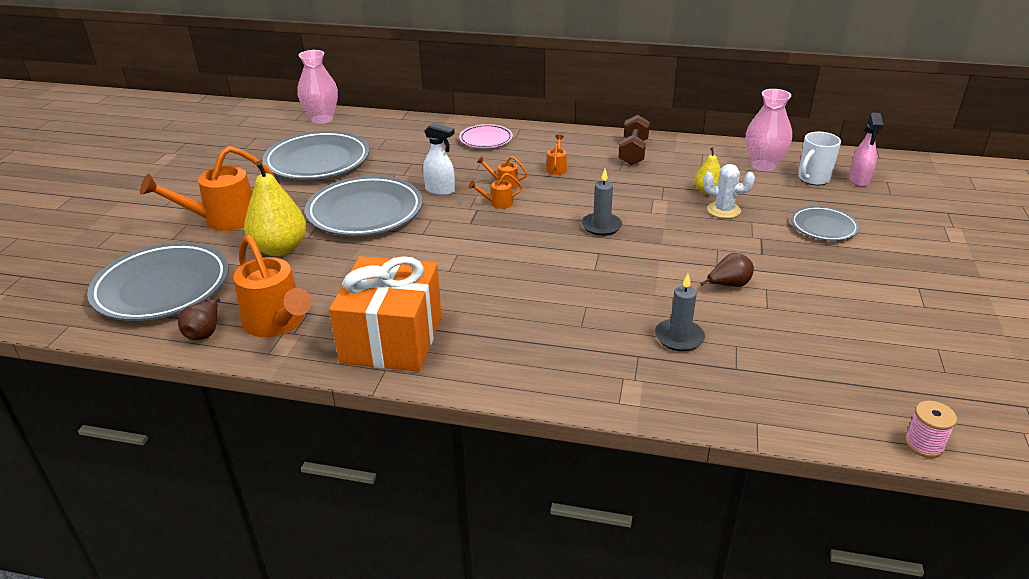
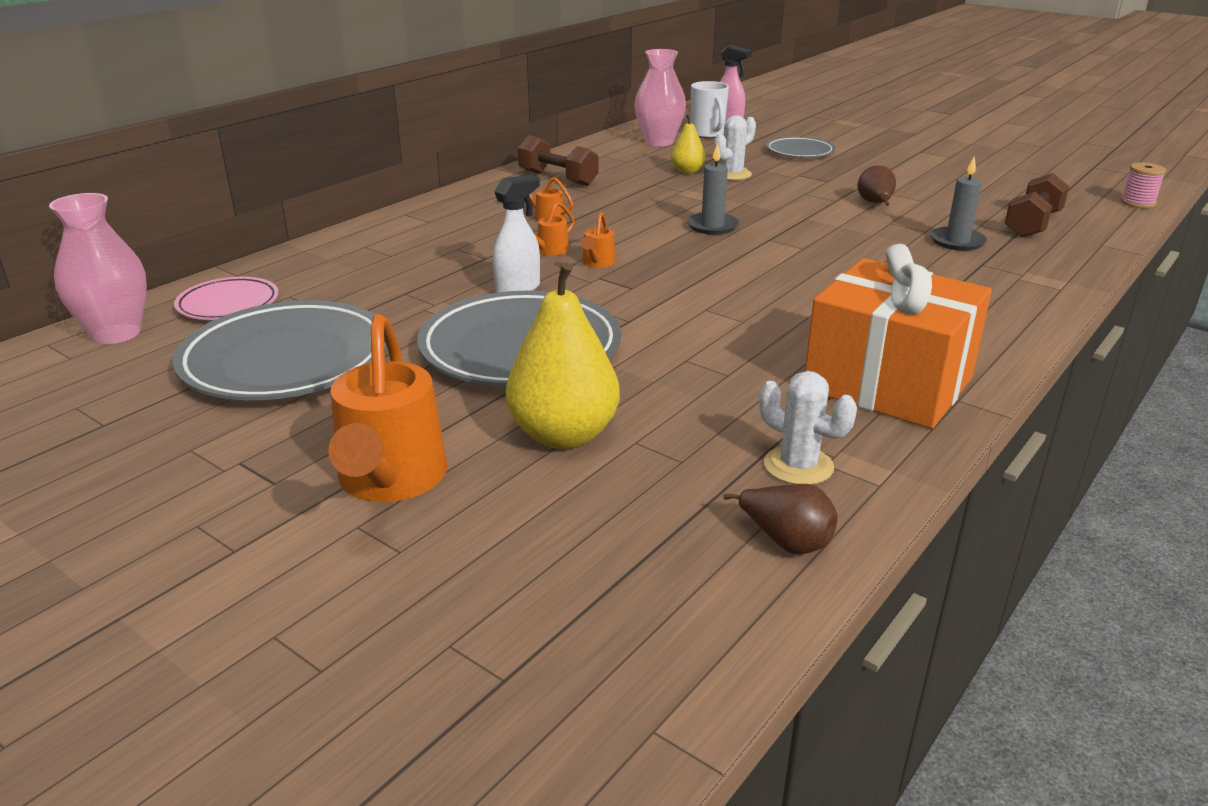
camera: 65 degrees left, 5 degrees down
grey plate [87,242,229,321] -> none
orange watering can [233,235,312,337] -> white cactus [759,371,857,485]
pink plate [459,124,513,148] -> pink plate moved to [174,277,278,320]
none -> brown dumbbell [1005,173,1069,238]

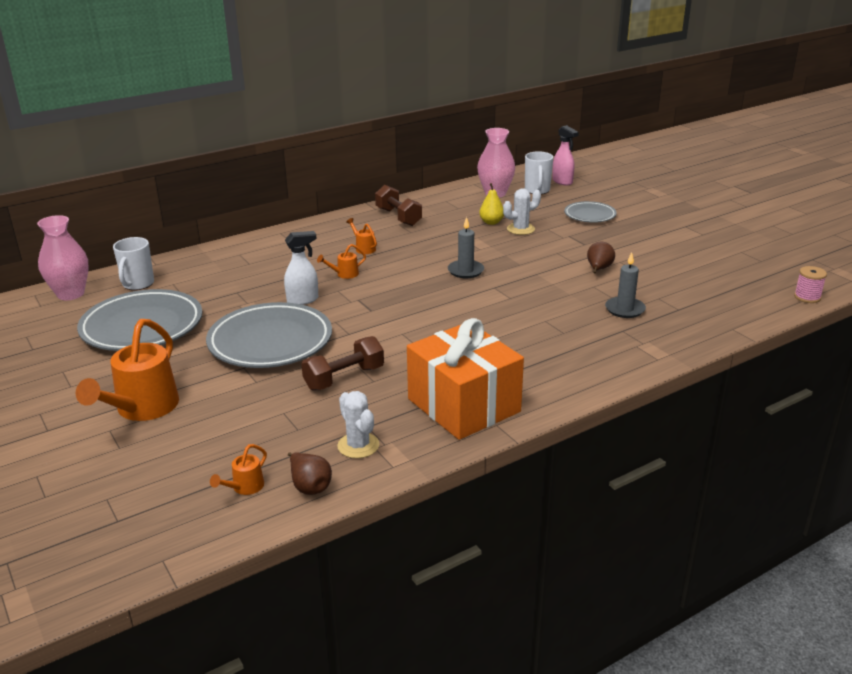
camera: 20 degrees right, 0 degrees up
pink plate [174,277,278,320] -> white mug [113,237,154,290]
yellow pear [506,262,620,449] -> none
orange watering can [581,212,616,268] -> orange watering can moved to [210,444,267,495]
brown dumbbell [1005,173,1069,238] -> brown dumbbell moved to [301,336,384,391]

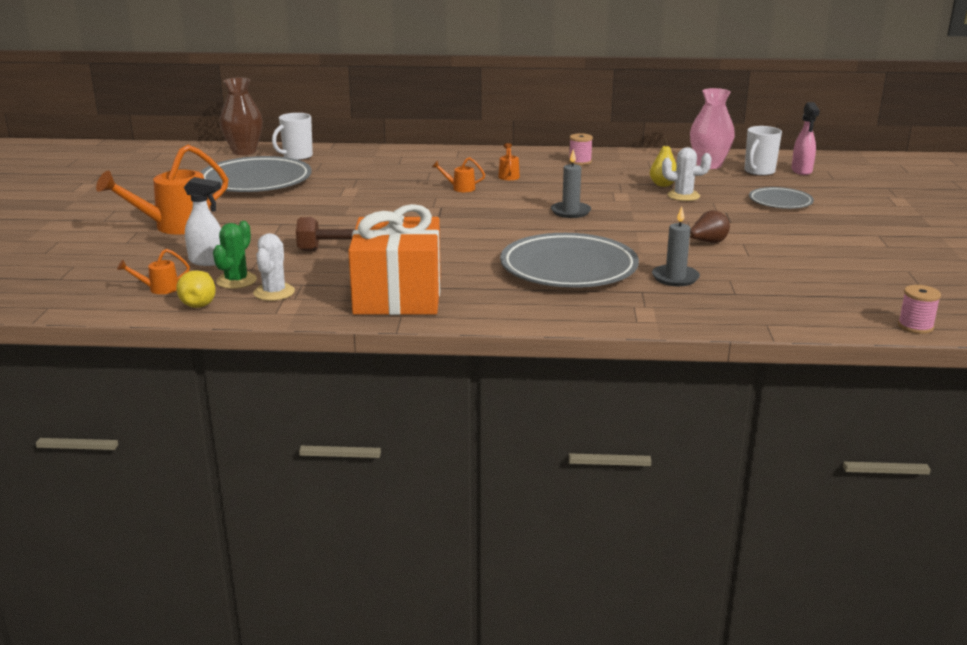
camera: 35 degrees right, 5 degrees down
pink vase [37,215,89,300] -> brown vase [220,78,263,155]
grey plate [206,302,332,368] -> grey plate moved to [500,233,639,288]
white spray bottle [284,231,318,305] -> white spray bottle moved to [184,177,221,266]
brown pear [288,452,332,495] -> yellow pear [176,271,216,308]
brown dumbbell [375,185,422,226] -> pink spool [569,133,593,165]
none -> green cactus [213,221,257,289]

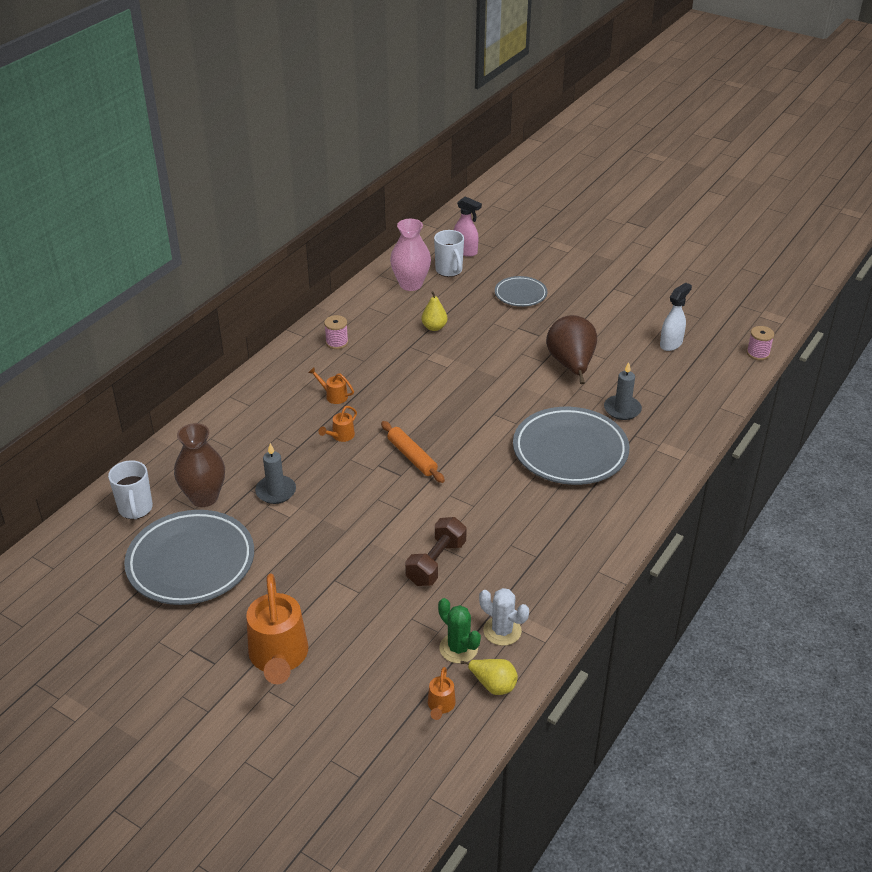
camera: 60 degrees left, 15 degrees up
white spray bottle [184,177,221,266] -> white spray bottle moved to [660,283,692,351]
brown vase [220,78,263,155] -> brown vase moved to [174,423,225,507]
orange gift [348,204,441,315] -> none
grey candle [551,149,591,218] -> grey candle moved to [255,443,296,504]
white cactus [662,147,712,201] -> none
brown pear [690,210,730,243] -> brown pear [546,315,597,384], size x1.87
none -> orange rolling pin [381,421,445,483]

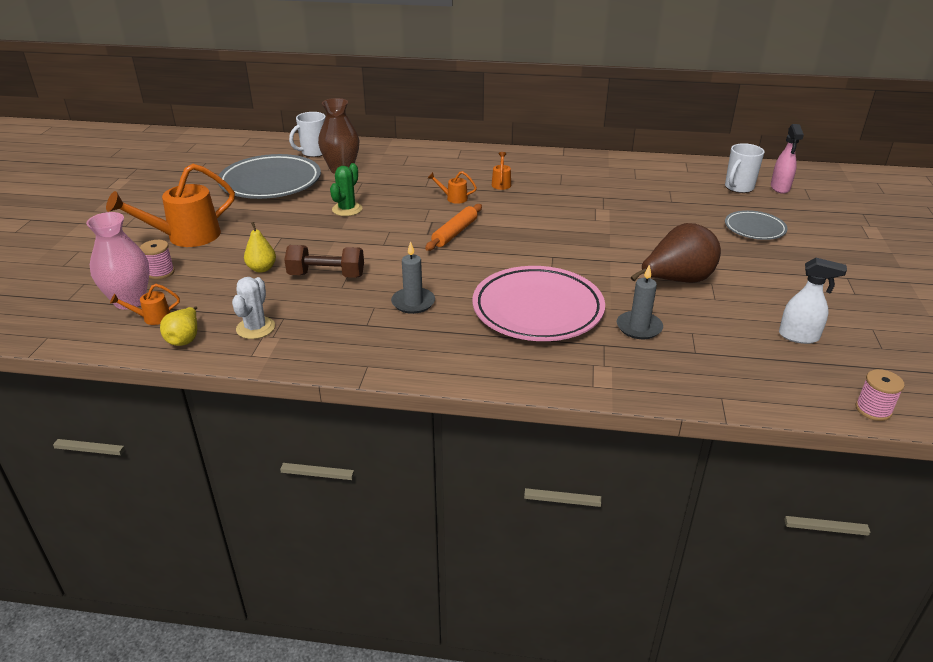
camera: 65 degrees right, 5 degrees down
grey candle [255,443,296,504] -> grey candle moved to [391,241,435,314]
pink spool [324,315,348,349] -> pink spool moved to [140,240,175,280]
pink vase [390,219,431,291] -> pink vase moved to [86,212,149,309]
yellow pear [421,291,447,331] -> yellow pear moved to [244,222,276,273]
green cactus [438,598,481,663] -> green cactus moved to [330,163,362,216]
grey plate [513,407,629,485] -> pink plate [472,266,605,341]

